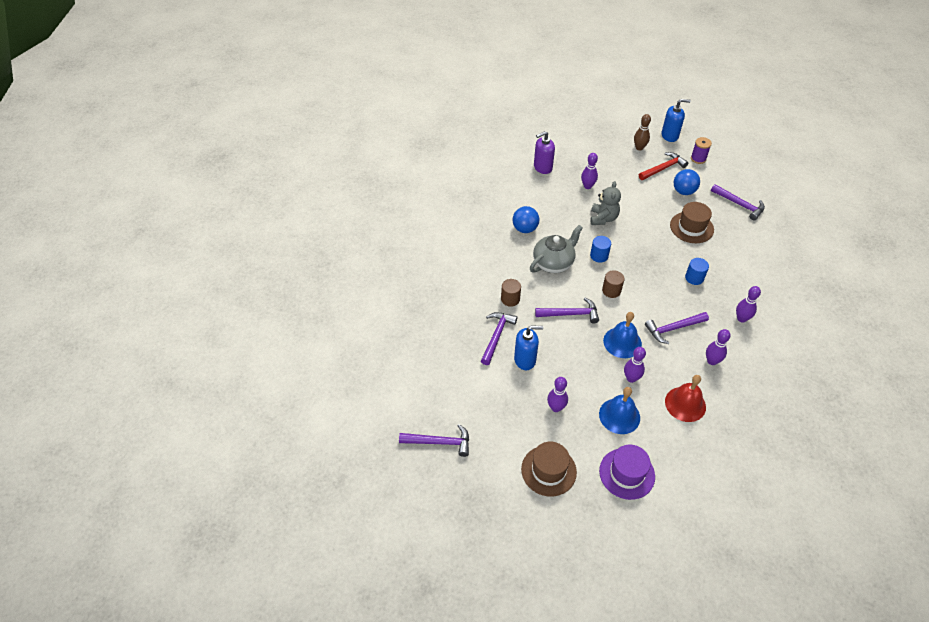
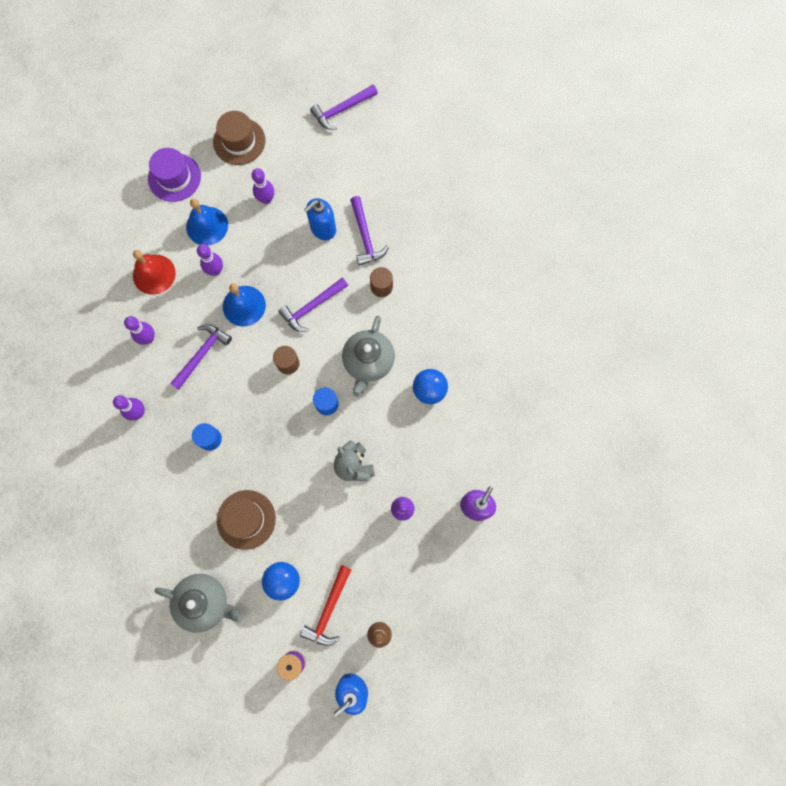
camera: 145 degrees right, 25 degrees up
purple hammer [711,184,765,220] -> grey teapot [155,573,243,633]

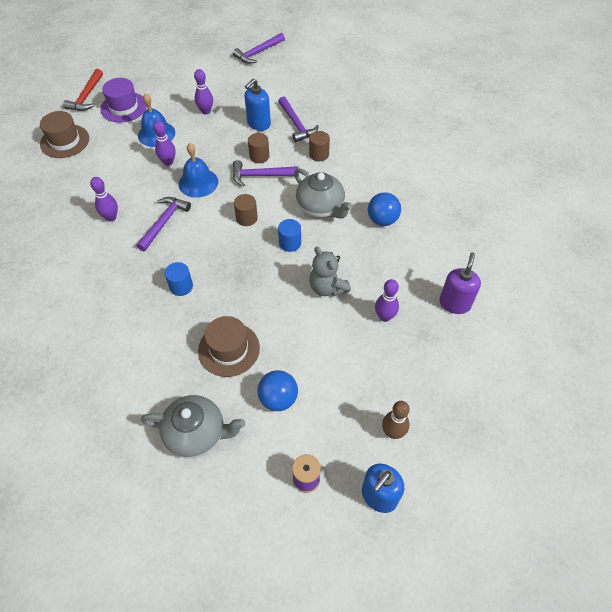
camera: 10 degrees left, 20 degrees down
purple bowling pin [113,395,145,421] -> none
red bell [133,250,176,295] -> none
brown hat [213,111,265,165] -> brown hat moved to [40,111,89,158]
purple hammer [278,277,348,332] -> purple hammer turned 45 degrees clockwise [233,160,298,187]
red hammer [300,565,352,645] -> red hammer moved to [63,69,103,111]
grey teapot [342,316,395,397] -> grey teapot turned 45 degrees counterclockwise [294,168,353,219]
none -> brown cylinder [248,133,269,163]

